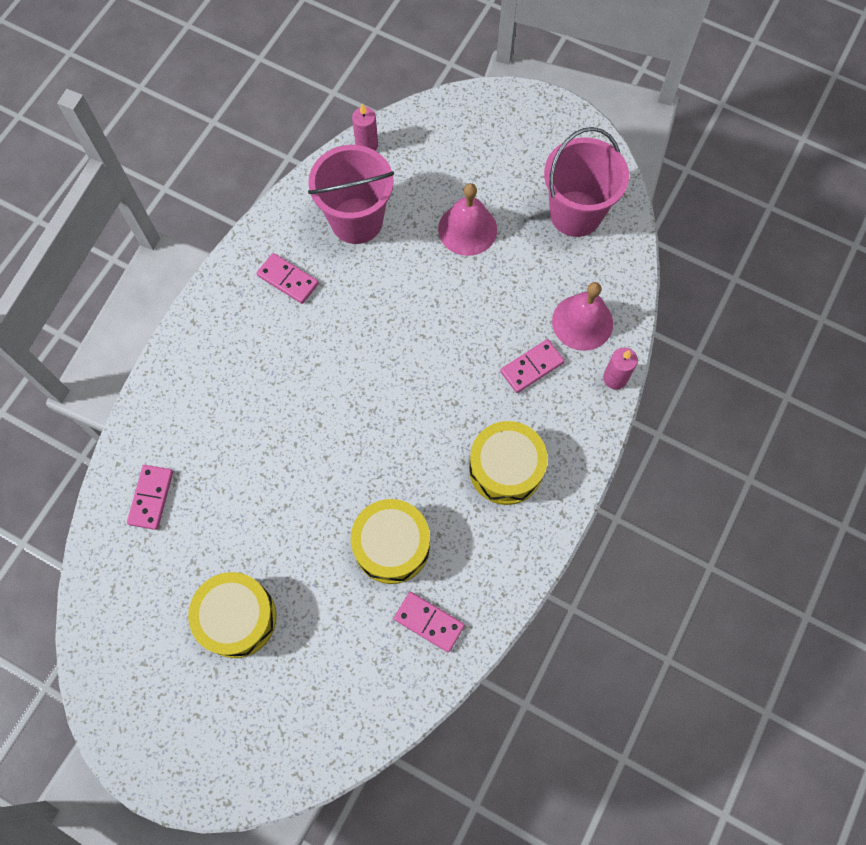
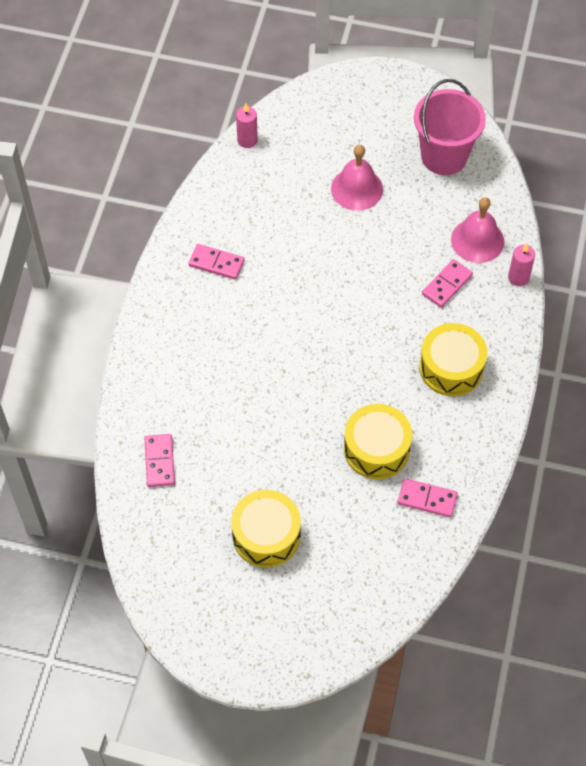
camera: 15 degrees left, 10 degrees down
pink bucket [308,145,394,244] -> none

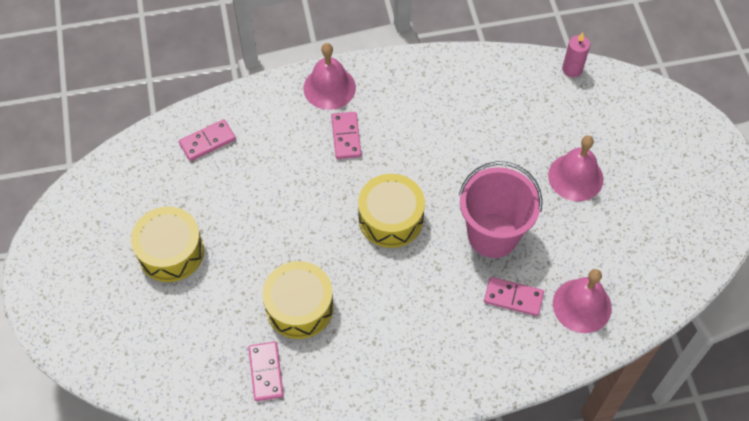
camera: 65 degrees right, 0 degrees up
pink domino [189,244,245,280] -> pink domino moved to [331,112,361,159]
pink bucket [414,79,486,175] -> pink bucket moved to [459,161,543,258]
yellow drum [419,323,487,396] -> yellow drum moved to [358,174,425,248]
pink candle [508,243,535,286] -> none
none -> pink bell [303,43,356,110]

